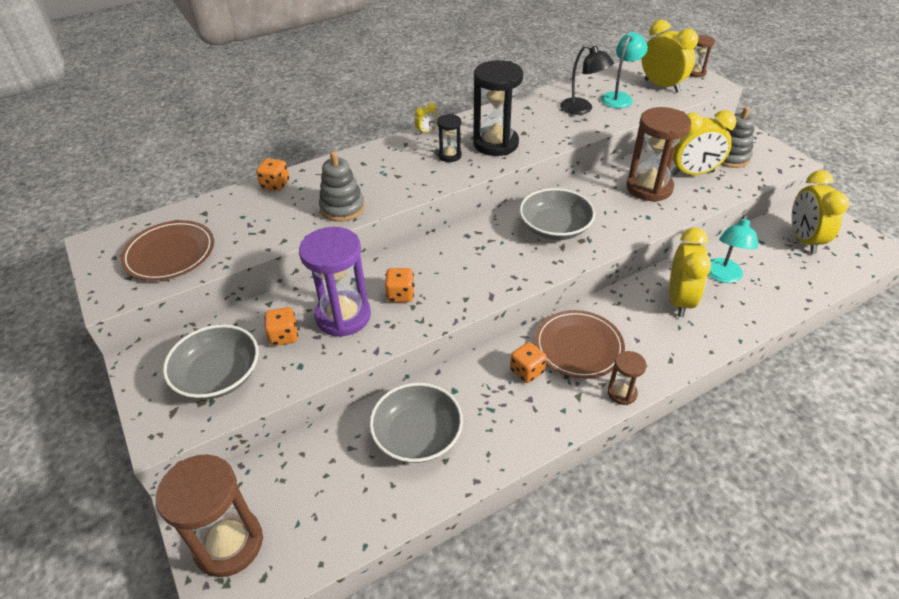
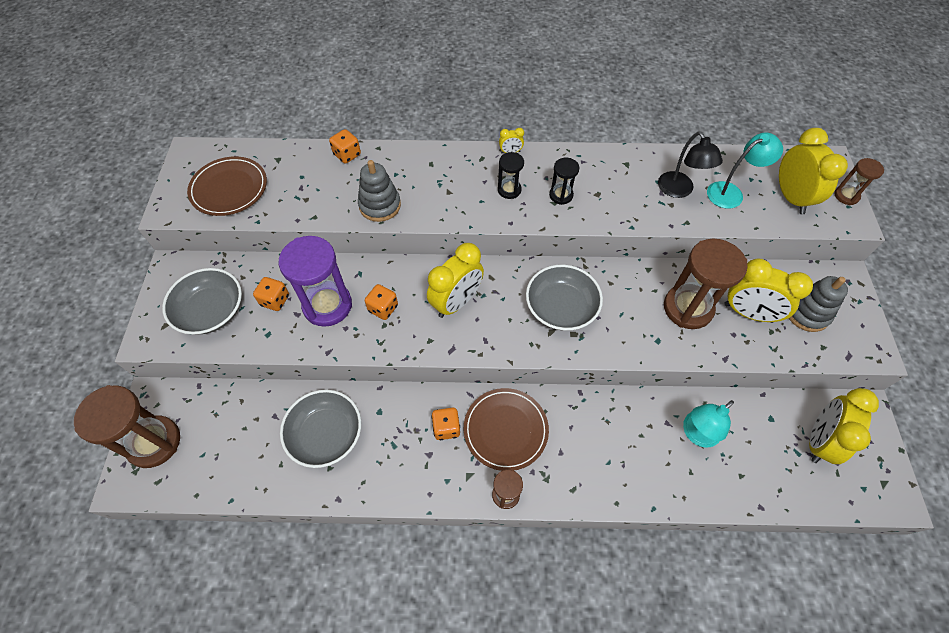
camera: 30 degrees right, 15 degrees up
black hourglass [473,60,523,156] -> black hourglass [549,158,579,205], size x0.51
yellow clock [669,228,711,317] -> yellow clock moved to [427,243,484,318]

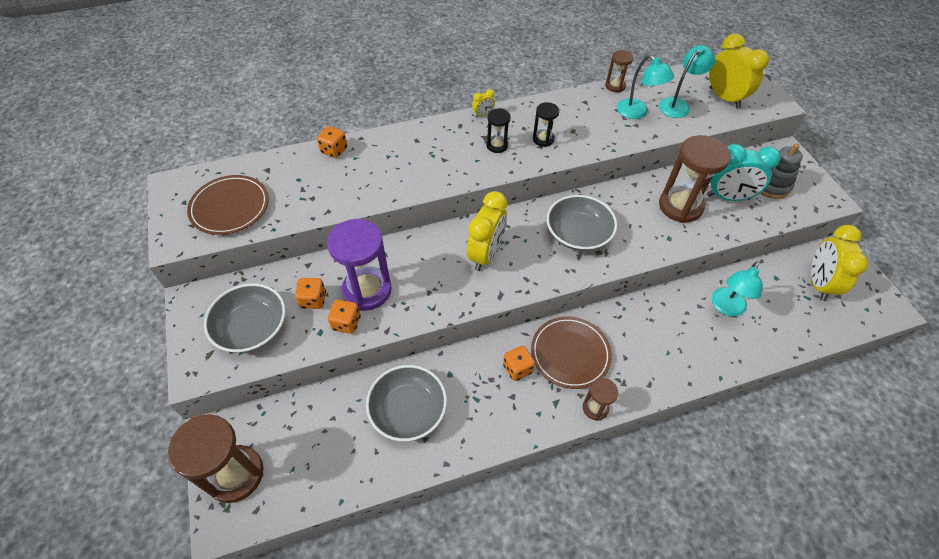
camera: 20 degrees left, 5 degrees down
grey stacking toy [358,160,401,222] -> none
orange dice [365,284,398,320] -> orange dice moved to [328,300,361,334]
black lamp [658,131,723,198] -> turquoise lamp [617,55,674,119]
yellow clock [725,258,813,323] -> turquoise clock [707,144,780,201]
brown hourglass [834,158,884,205] -> brown hourglass moved to [605,50,634,92]

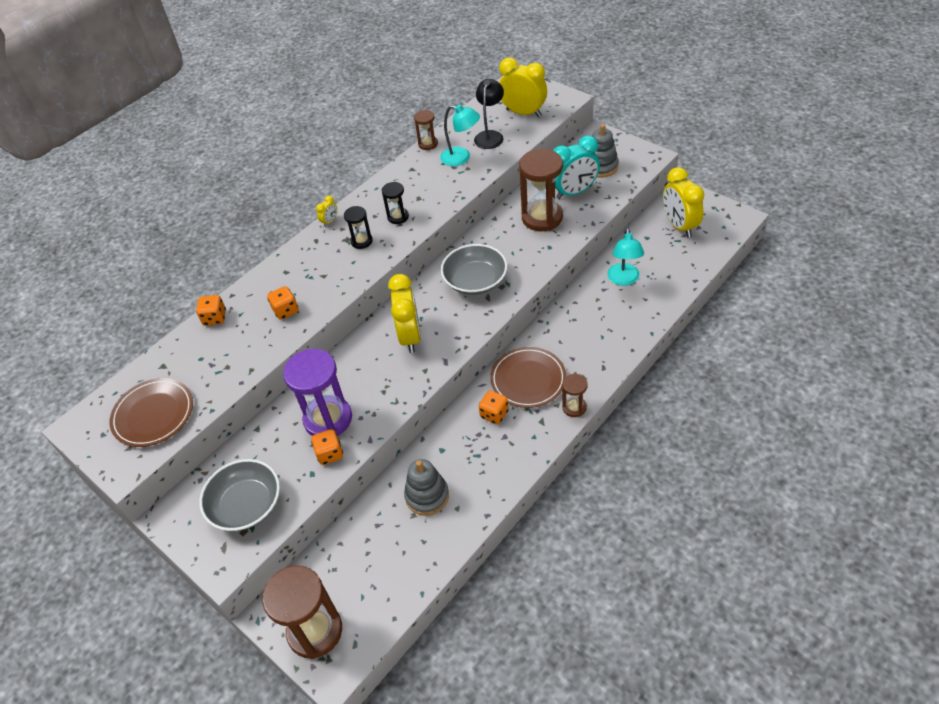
camera: 25 degrees left, 5 degrees down
orange dice [295,278,326,309] -> orange dice moved to [267,286,299,320]
grey bowl [366,365,447,441] -> grey stacking toy [404,459,449,516]
turquoise lamp [659,45,715,118] -> black lamp [474,79,504,149]

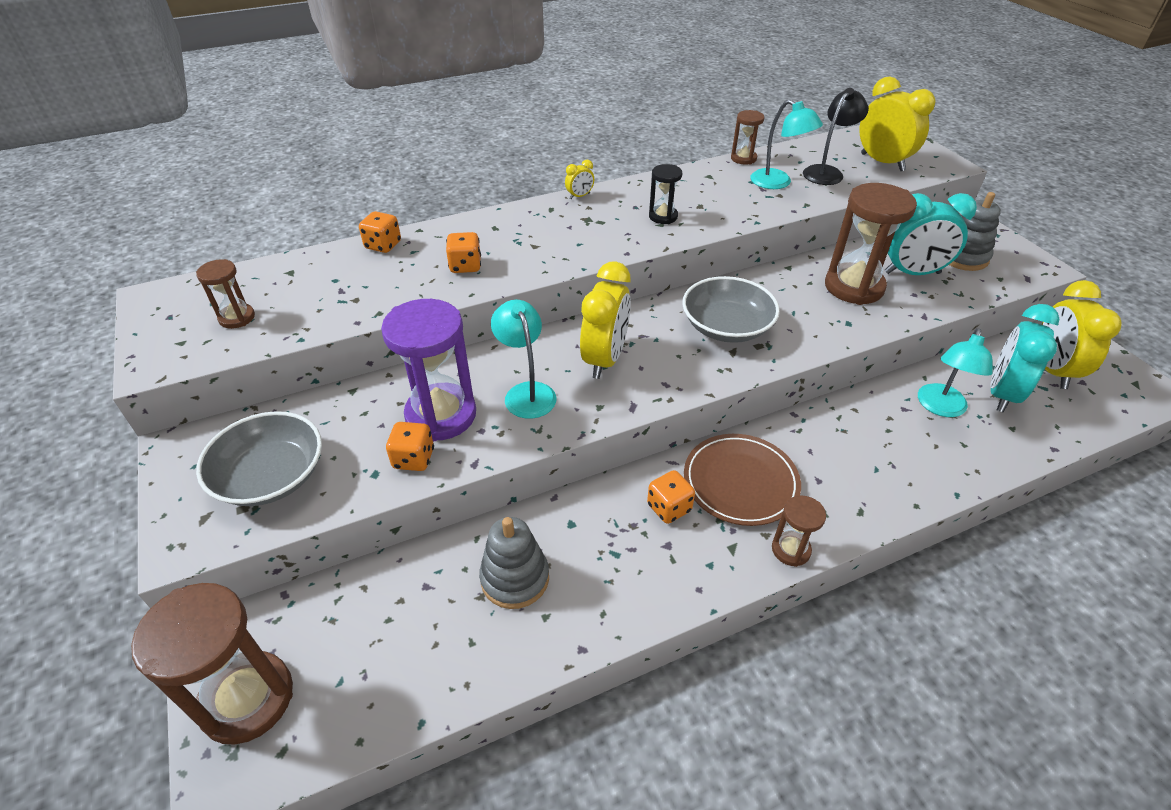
camera: 20 degrees right, 5 degrees down
brown plate [110,378,193,447] -> brown hourglass [196,259,255,329]
black hourglass [344,206,373,249] -> none
none -> turquoise lamp [491,299,557,419]
none -> turquoise clock [990,304,1059,412]

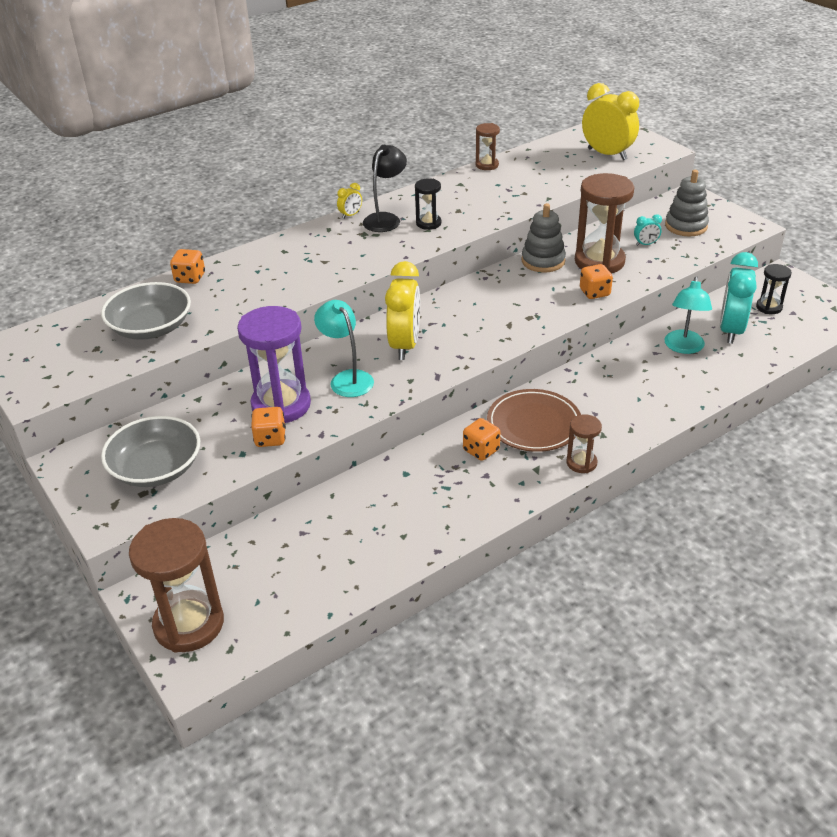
camera: 10 degrees left, 5 degrees down
brown hourglass [196,259,255,329] -> none
orange dice [446,232,481,273] -> orange dice moved to [580,264,613,299]
grey stacking toy [479,517,549,609] -> grey stacking toy moved to [522,203,566,272]
grey bowl [682,276,780,343] -> grey bowl moved to [101,282,191,340]
turquoise lamp [750,99,823,189] -> none
black lamp [803,88,868,185] -> black lamp moved to [363,145,407,232]
turquoise clock [885,193,977,275] -> turquoise clock [634,214,662,246], size x0.44
yellow clock [1042,280,1122,389] -> black hourglass [756,264,792,314]

